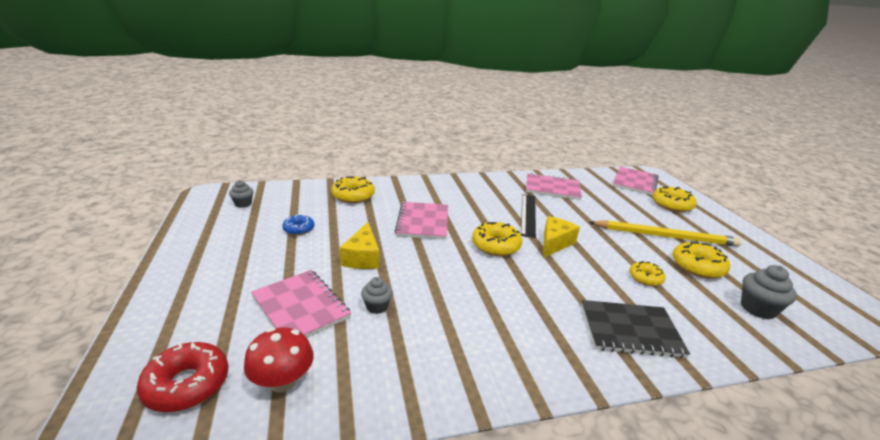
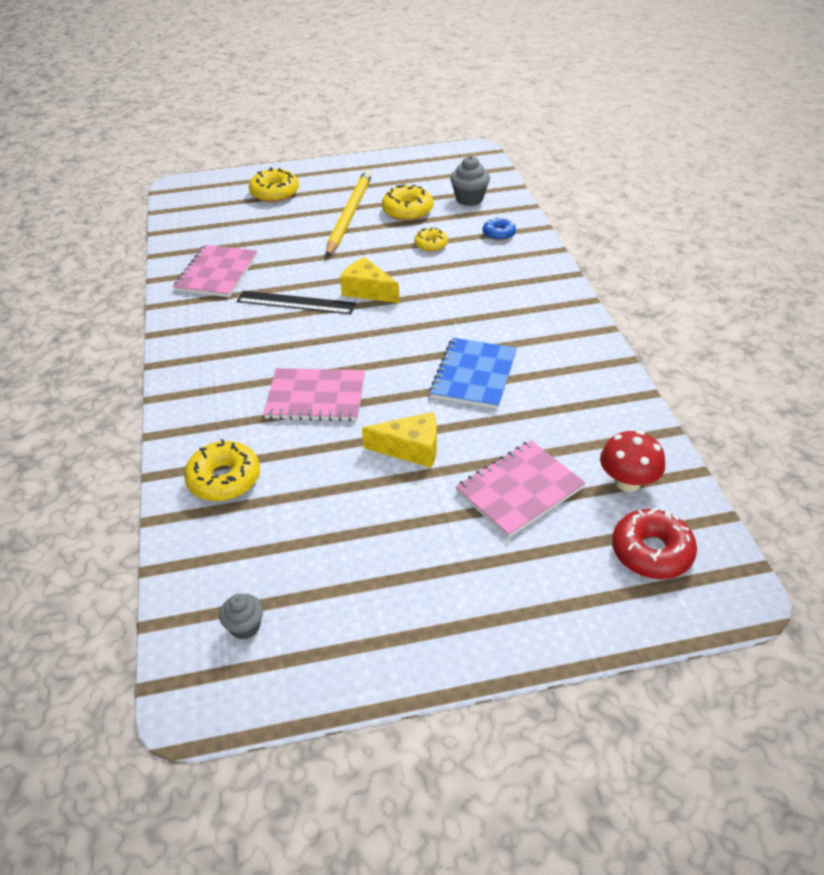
camera: 85 degrees left, 15 degrees up
blue donut [282,214,314,235] -> blue donut moved to [483,217,516,241]
grey cupcake [361,277,393,314] -> none
yellow donut [472,222,522,256] -> none
black notebook [581,300,690,358] -> none
pink notebook [613,167,658,195] -> none
none -> blue notebook [429,338,517,409]

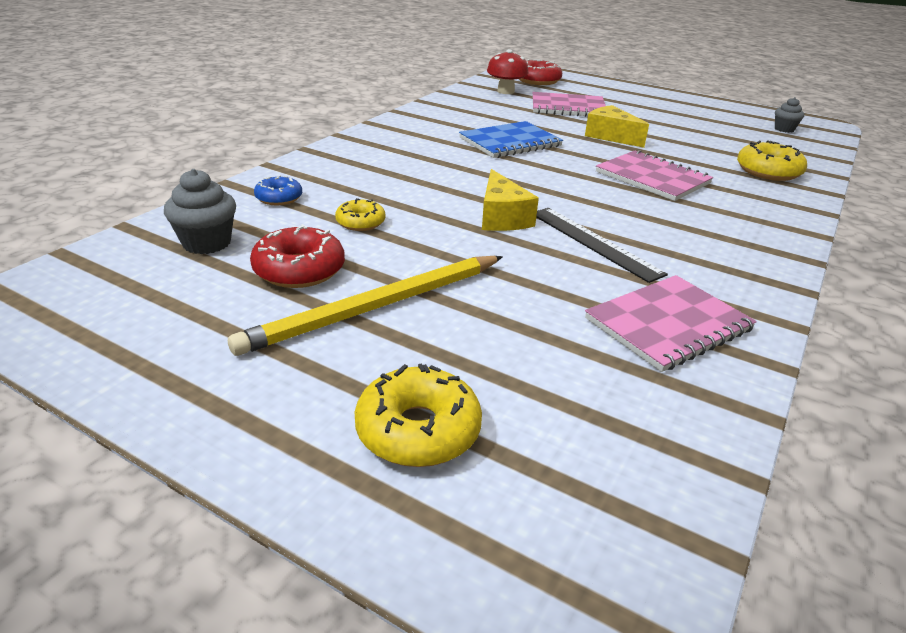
camera: 140 degrees left, 10 degrees down
yellow donut [382,184,433,221] -> red donut [250,224,345,288]

